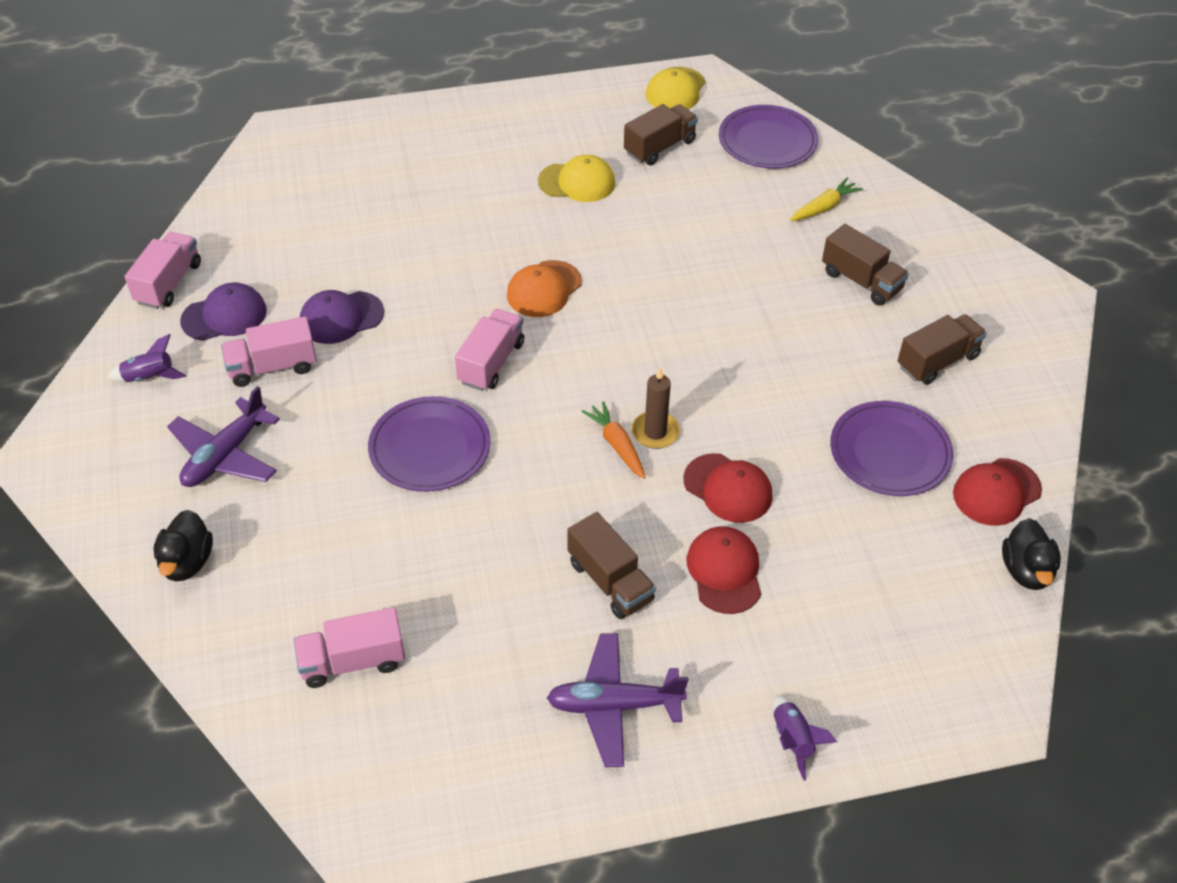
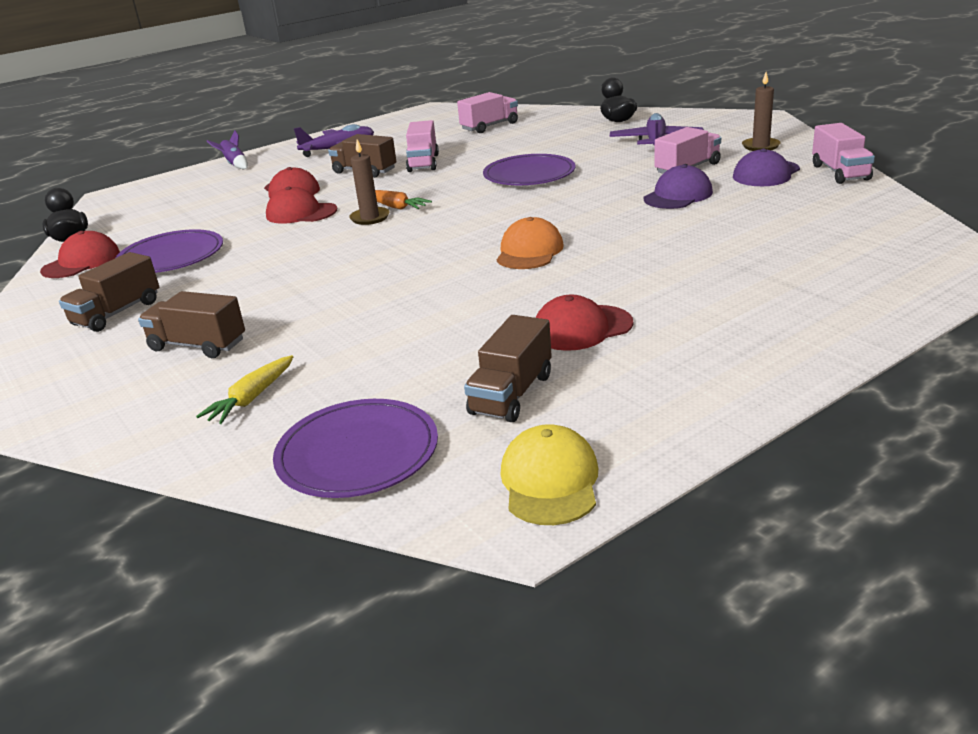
camera: 160 degrees right, 20 degrees down
purple rocket [107,334,186,382] -> brown candle [742,72,781,151]
pink truck [455,309,524,391] -> pink truck moved to [406,120,439,172]
yellow cap [538,155,616,202] -> red cap [536,294,633,351]

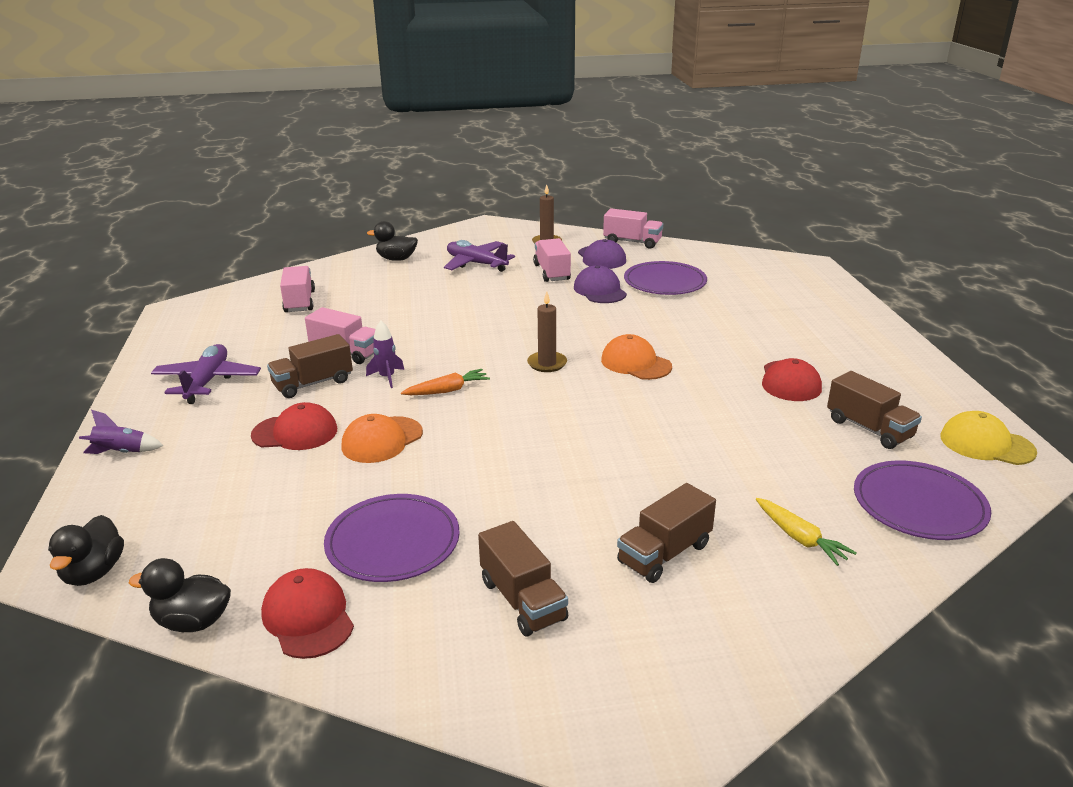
camera: 65 degrees left, 0 degrees up
red cap [266,187,337,224] -> orange cap [341,414,423,463]
brown candle [349,139,390,225] -> brown candle moved to [527,292,567,372]
purple plate [483,154,576,185] -> purple plate moved to [624,261,707,295]
none -> black duck [48,515,124,586]
none -> purple rocket [366,321,404,388]

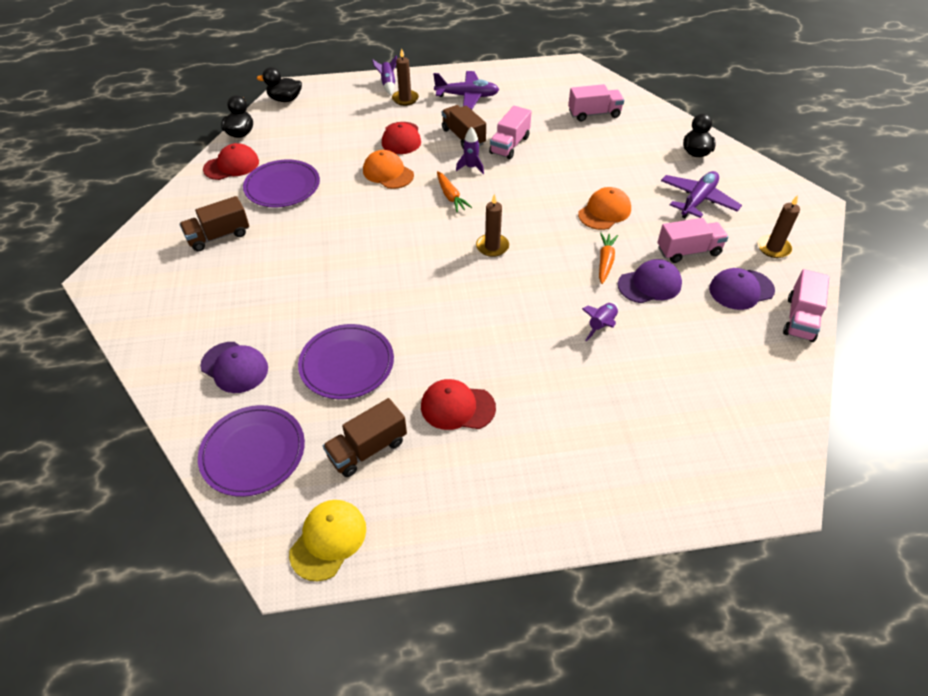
camera: 90 degrees right, 20 degrees up
orange cap [601,334,672,380] -> orange cap moved to [578,187,631,230]
brown truck [617,483,716,583] -> none
purple plate [624,261,707,295] -> purple plate moved to [298,324,394,399]
yellow carrot [756,498,857,566] -> purple cap [200,342,268,393]
none -> brown candle [392,48,419,106]
none -> purple rocket [582,303,618,342]
none -> orange carrot [599,233,618,284]

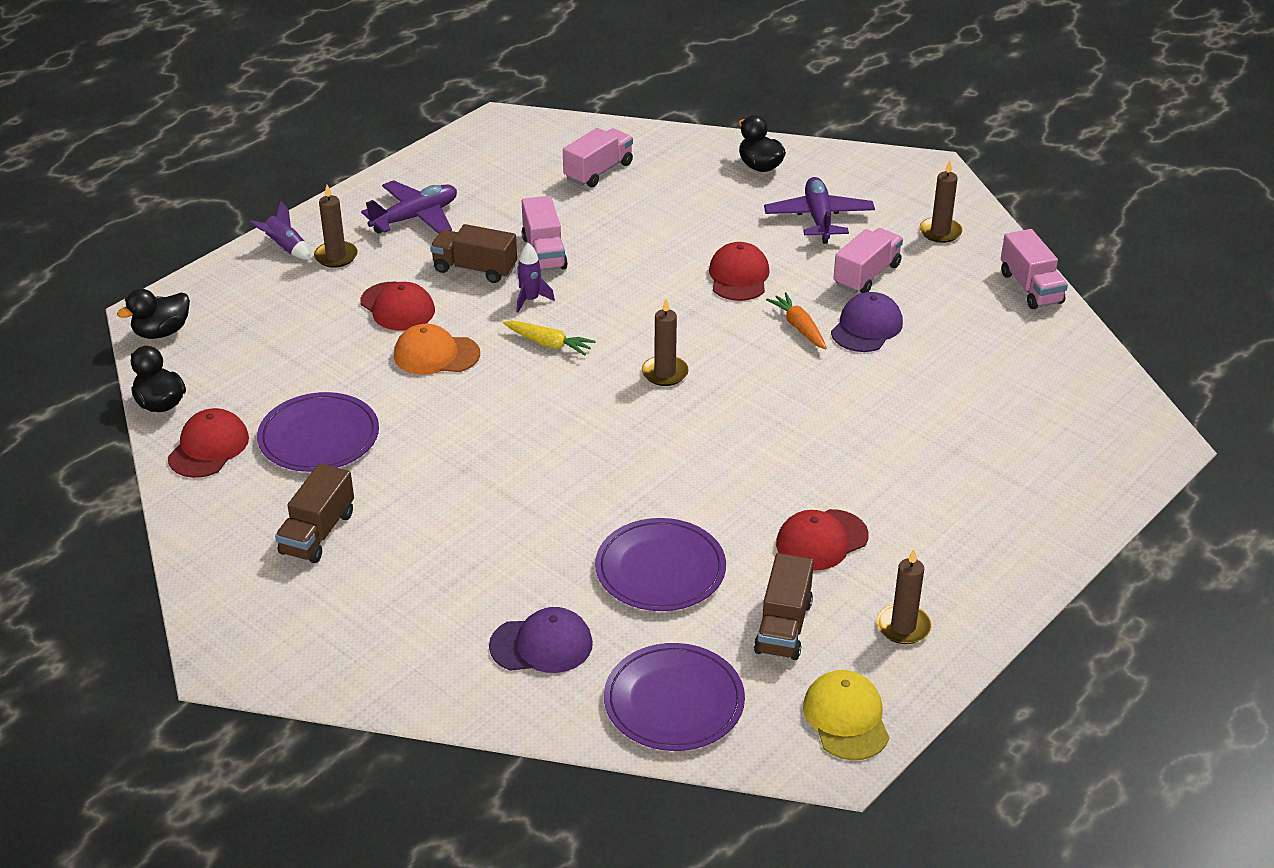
camera: 40 degrees left, 10 degrees down
orange carrot [437,171,472,212] -> yellow carrot [503,321,596,356]
orange cap [578,187,631,230] -> red cap [709,242,770,301]
purple rocket [582,303,618,342] -> none
purple cap [709,268,775,310] -> none
none -> brown candle [876,549,932,644]

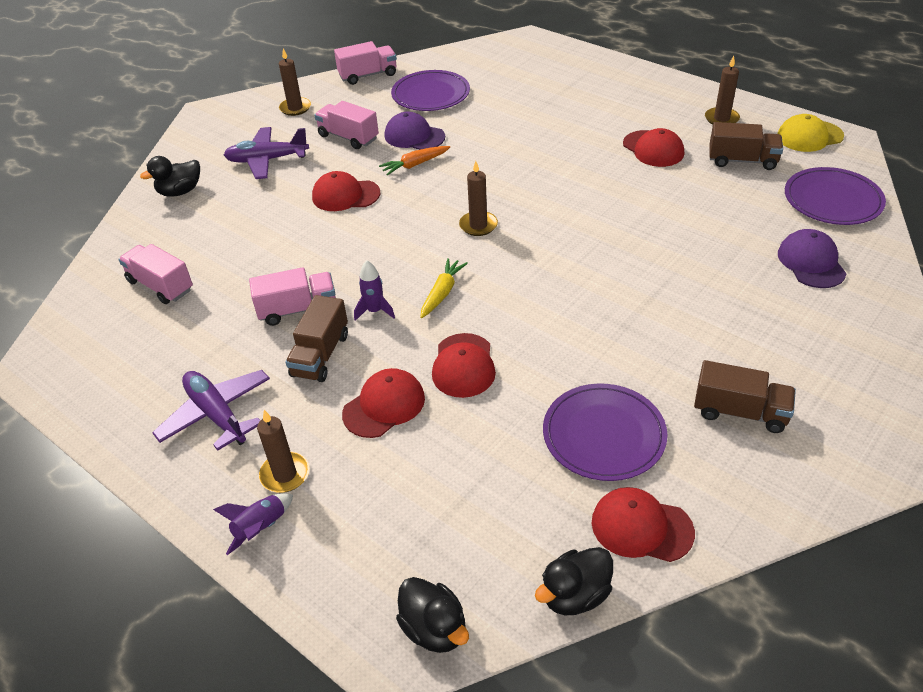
camera: 90 degrees left, 5 degrees up
orange cap [394,324,480,375] -> red cap [432,333,496,398]
purple plate [595,518,726,611] -> purple plate moved to [391,70,470,111]

